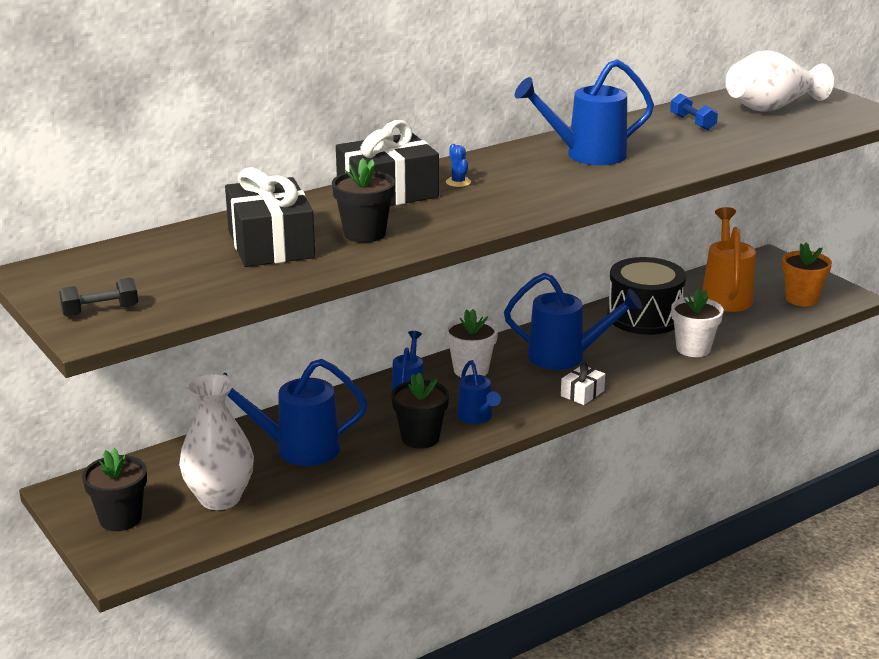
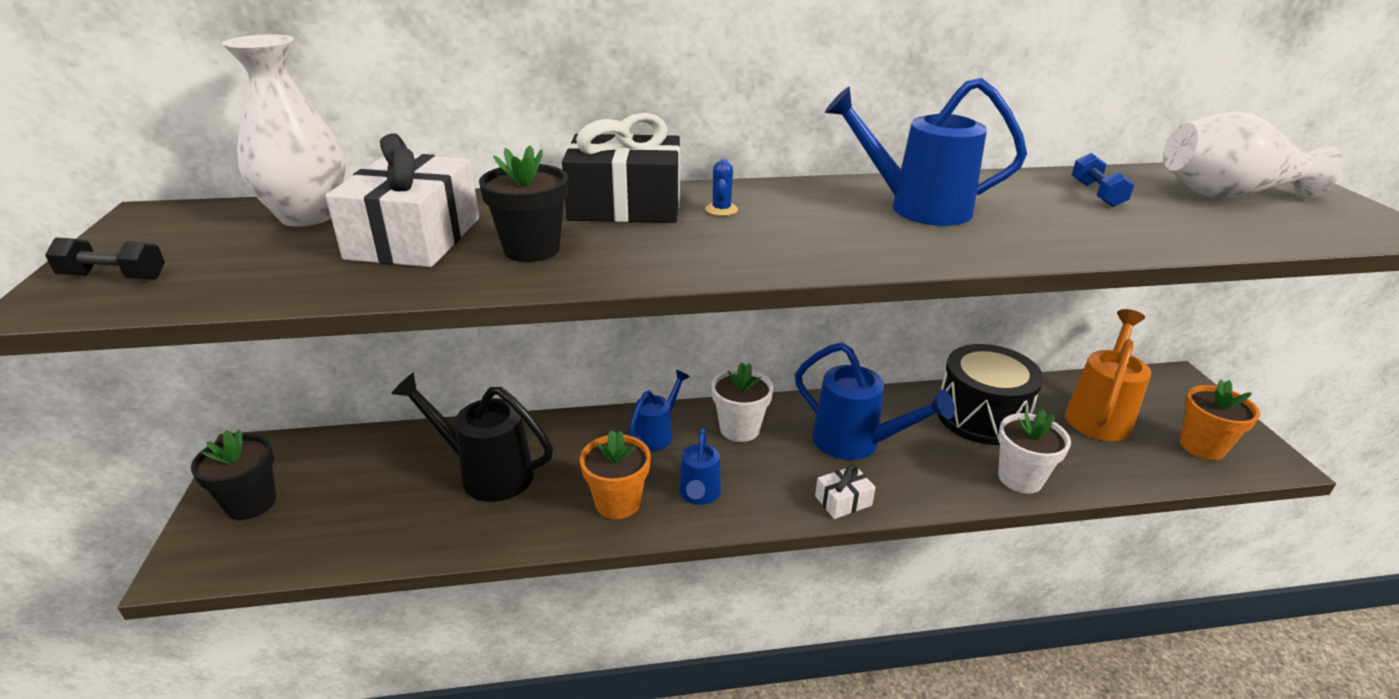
camera: 25 degrees right, 5 degrees up
white vase [179,373,254,510] -> white vase moved to [222,34,345,227]
blue watering can [223,359,367,466] -> black watering can [391,373,553,502]
black gift [225,167,315,267] -> white gift [326,133,479,267]
black flower pot [391,372,449,449] -> orange flower pot [580,430,651,519]

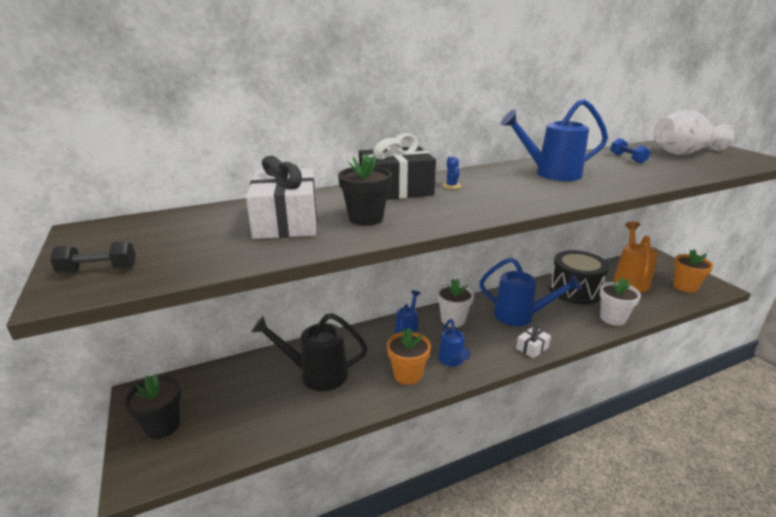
camera: 15 degrees left, 5 degrees down
white vase [222,34,345,227] -> none

